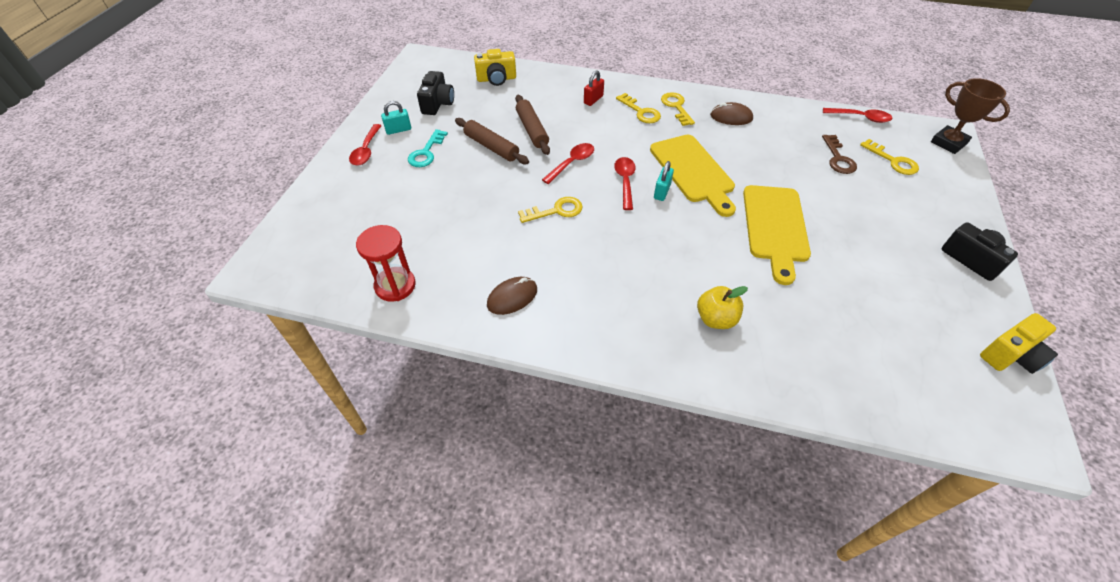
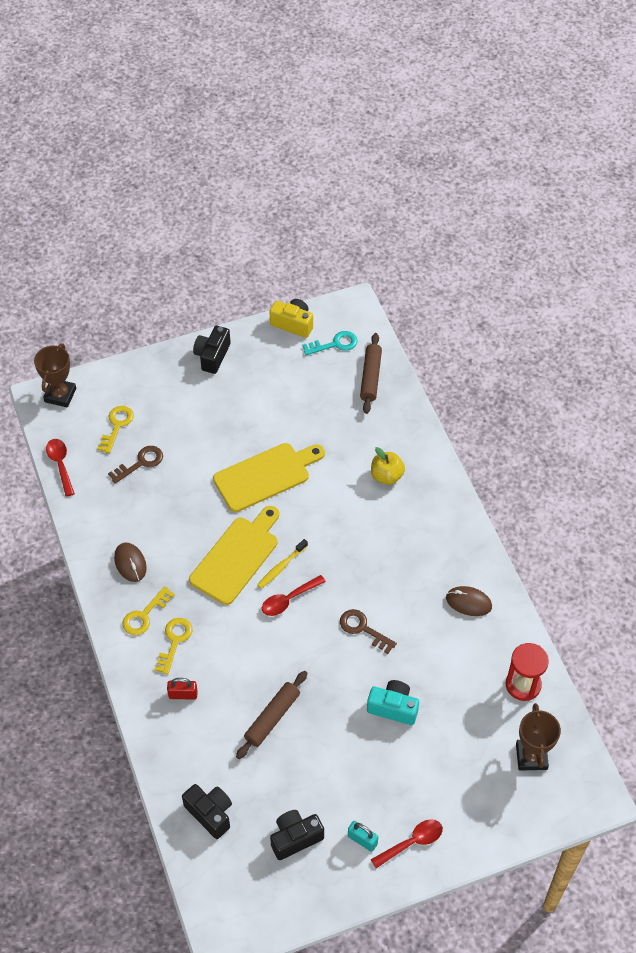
camera: 125 degrees left, 5 degrees up
turquoise key [408,129,448,167] -> turquoise key moved to [302,331,358,355]
brown rolling pin [455,118,529,164] -> brown rolling pin moved to [360,333,382,414]
yellow camera [474,49,516,86] -> black camera [182,784,232,839]
yellow key [518,197,583,223] -> brown key [340,609,397,654]
red spoon [542,143,594,184] -> none
turquoise padlock [654,161,674,201] -> yellow toothbrush [257,539,308,589]
none -> turquoise camera [367,680,419,725]
none -> brown trophy [516,703,561,771]

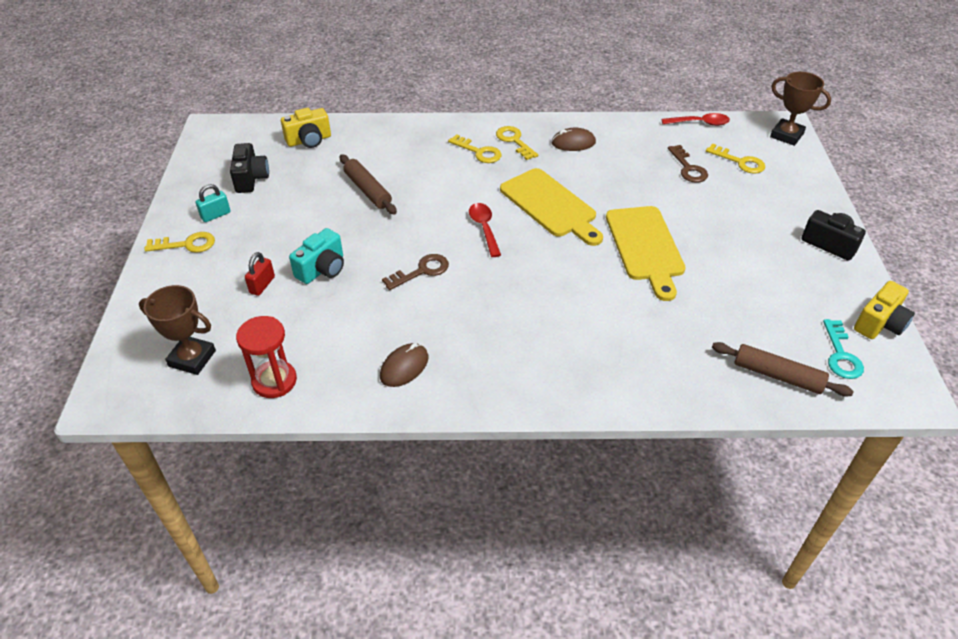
camera: 110 degrees right, 10 degrees down
red padlock [167,678,198,700] -> red padlock moved to [245,252,275,296]
black camera [182,784,232,839] -> yellow camera [281,108,331,148]
yellow toothbrush [257,539,308,589] -> none
yellow apple [371,447,405,485] -> none
red spoon [371,819,443,868] -> yellow key [144,232,215,253]

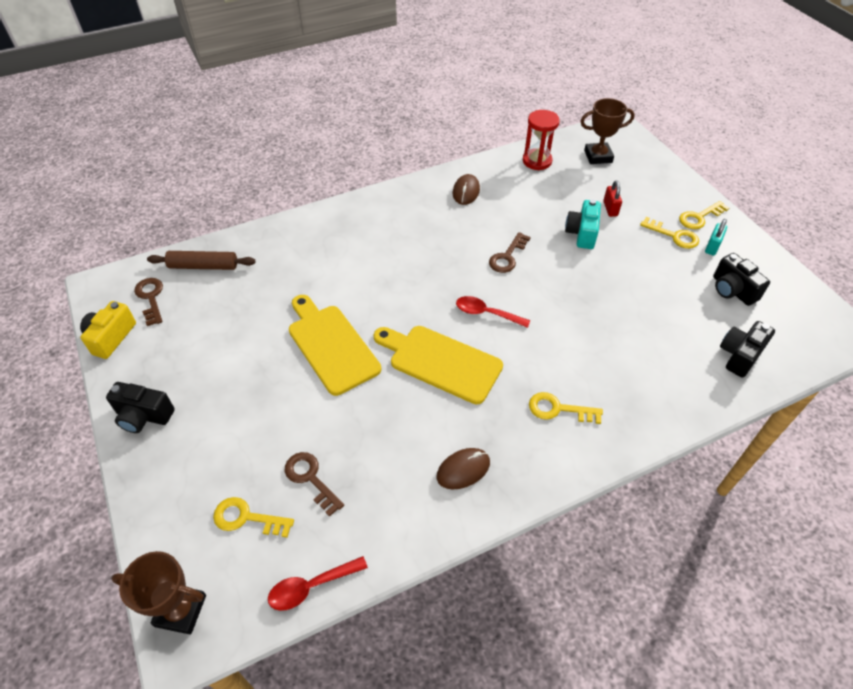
camera: 155 degrees right, 5 degrees up
yellow camera [281,108,331,148] -> black camera [720,321,775,378]
brown rolling pin [340,155,397,215] -> none
red spoon [469,203,501,257] -> red spoon turned 150 degrees clockwise [456,296,530,328]
yellow key [496,126,538,160] -> yellow key moved to [640,217,699,249]
turquoise key [823,319,864,379] -> brown key [134,278,163,326]

